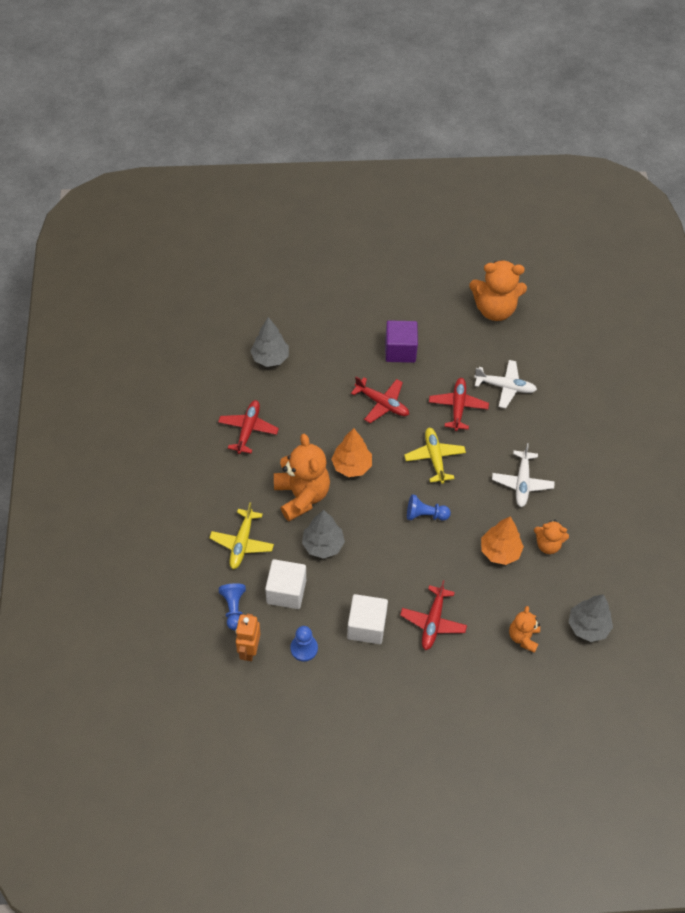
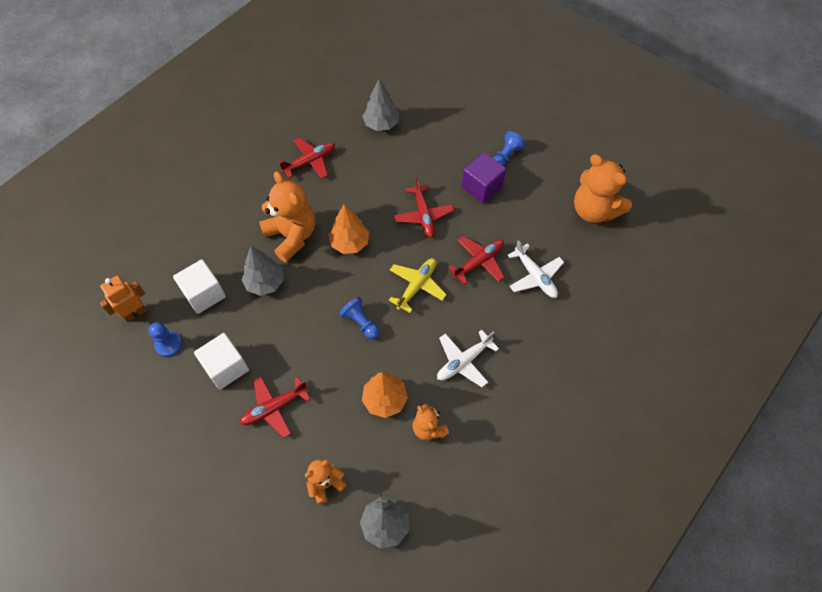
camera: 45 degrees right, 5 degrees up
yellow plane [209,502,274,569] -> none
blue pawn [219,583,246,630] -> blue pawn moved to [493,131,526,166]
orange teddy bear [274,434,330,521] -> orange teddy bear turned 60 degrees counterclockwise [259,171,315,262]

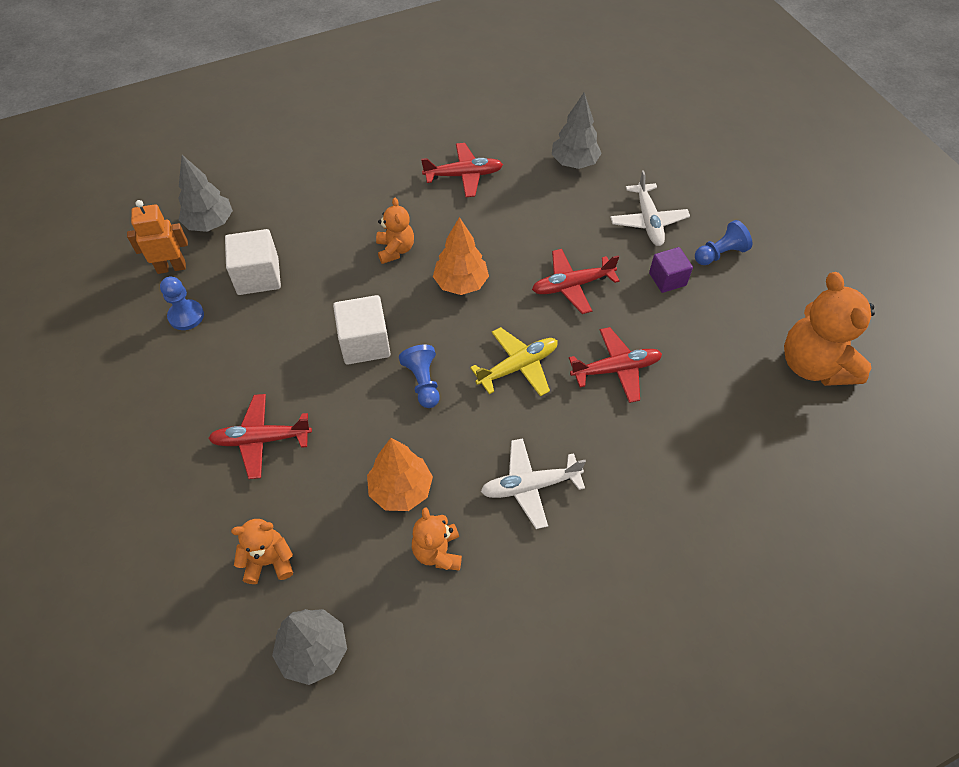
camera: 25 degrees right, 5 degrees down
white cube [194,333,249,390] -> white cube moved to [333,295,390,365]
grey tree [242,247,284,296] -> grey tree moved to [178,155,233,232]
orange teddy bear [259,171,315,262] -> orange teddy bear [376,198,414,264], size x0.55
red plane [394,177,454,238] -> red plane turned 60 degrees clockwise [532,249,620,314]
purple cube [462,152,506,204] -> purple cube [649,247,693,293], size x0.67
white plane [508,240,564,298] -> white plane moved to [610,170,690,246]

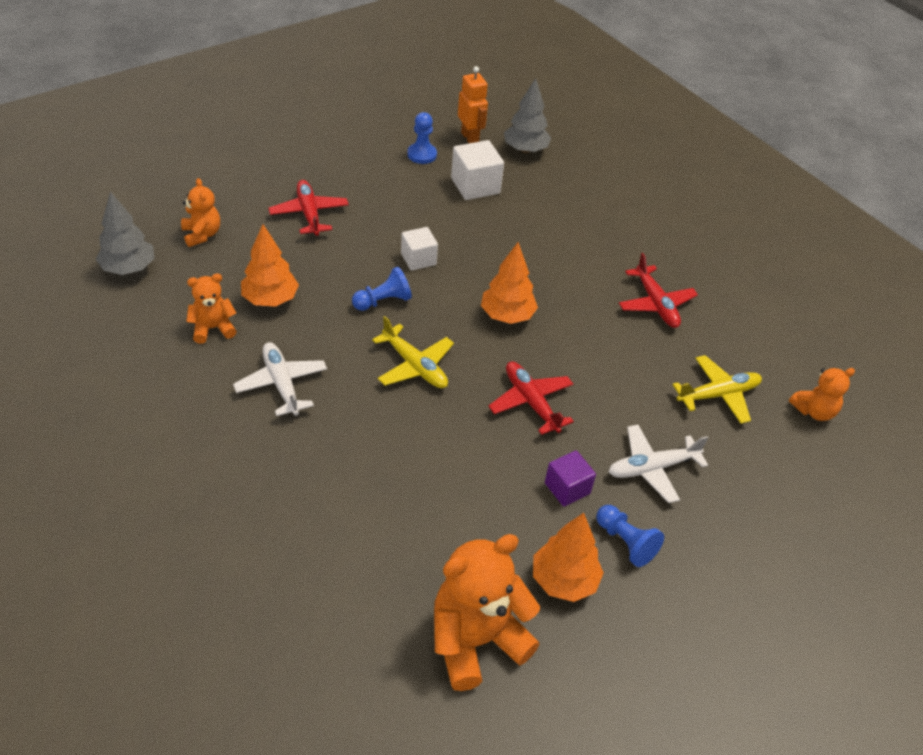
camera: 75 degrees right, 10 degrees down
white cube [333,295,390,365] -> white cube [401,227,438,271], size x0.67
orange teddy bear [376,198,414,264] -> orange teddy bear moved to [789,368,855,421]
grey tree [552,93,602,169] -> yellow plane [672,355,762,424]
red plane [569,327,662,403] -> none
none -> orange tree [533,513,604,602]

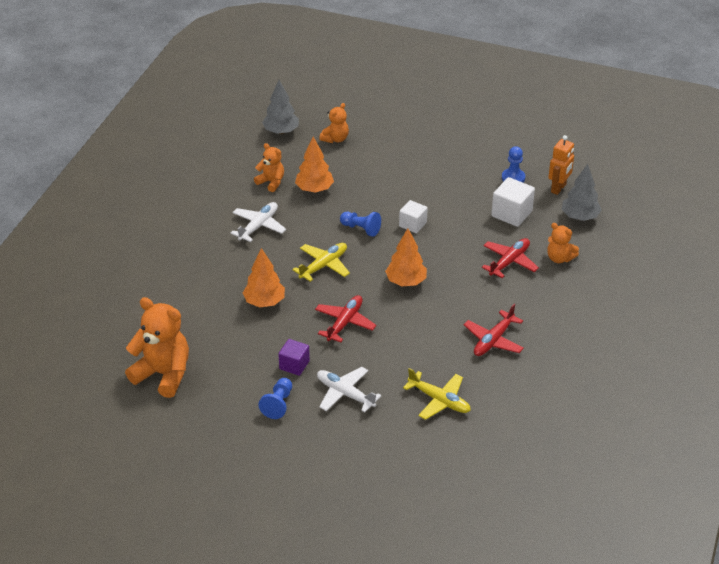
camera: 60 degrees right, 5 degrees down
red plane [268,180,349,236] -> red plane moved to [482,238,539,278]
yellow plane [372,316,454,388] -> yellow plane turned 150 degrees counterclockwise [292,243,350,282]
orange tree [533,513,604,602] -> orange tree moved to [243,248,285,308]
orange teddy bear [789,368,855,421] -> orange teddy bear moved to [547,223,579,263]

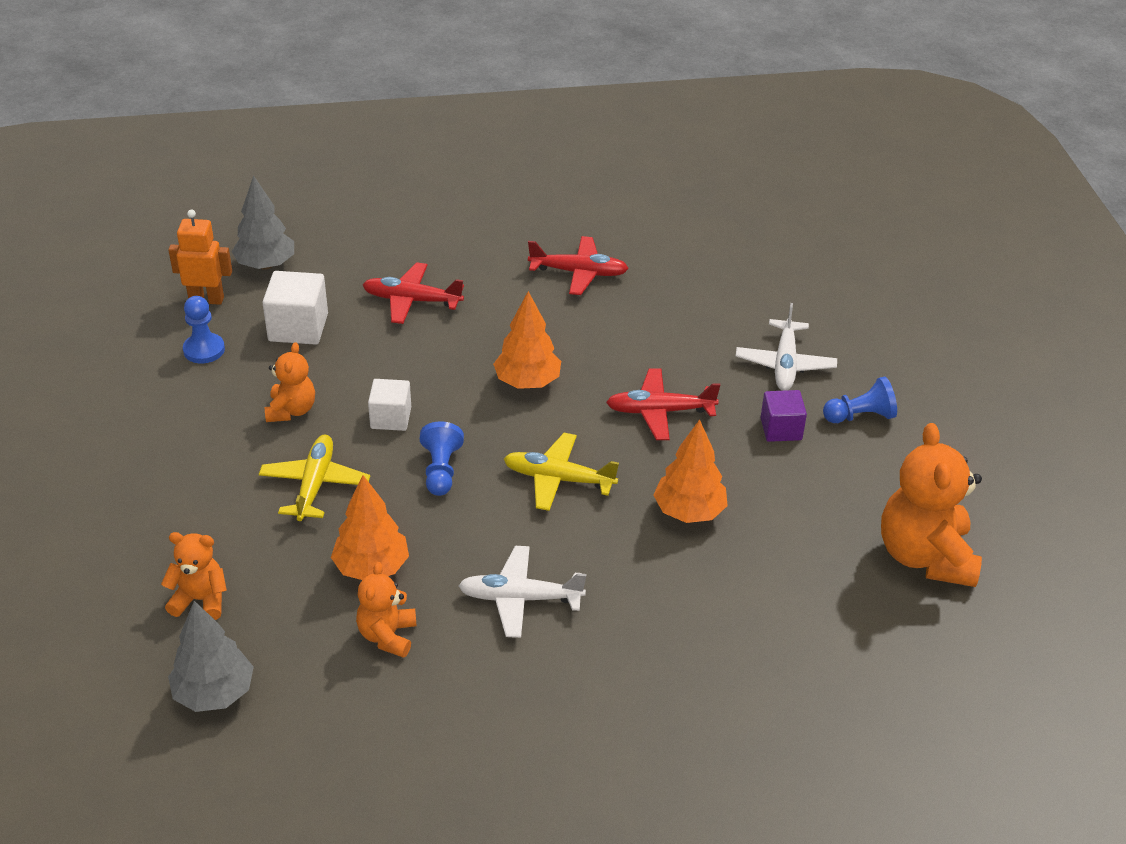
camera: 120 degrees left, 0 degrees up
yellow plane [403,368,471,420] -> yellow plane moved to [259,435,370,521]
orange teddy bear [547,223,579,263] -> orange teddy bear moved to [265,342,315,422]

